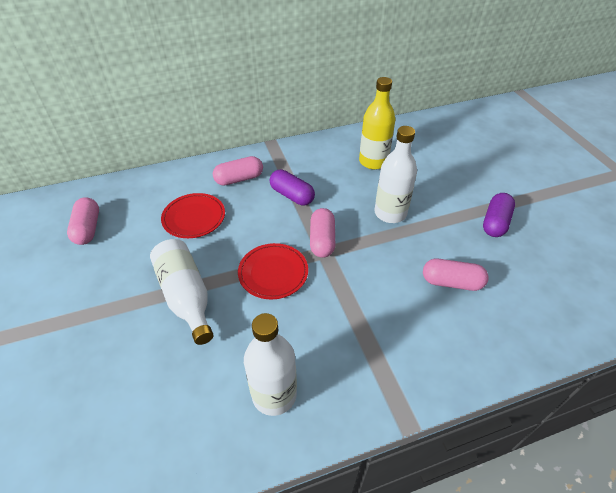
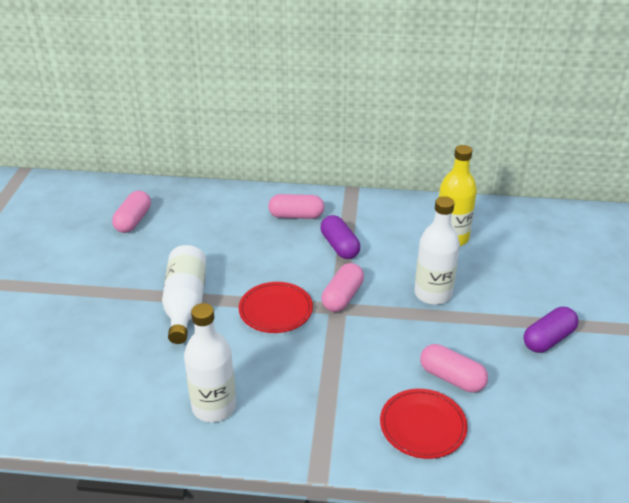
camera: 25 degrees right, 10 degrees down
red plate [161,193,225,238] -> red plate moved to [380,389,468,459]

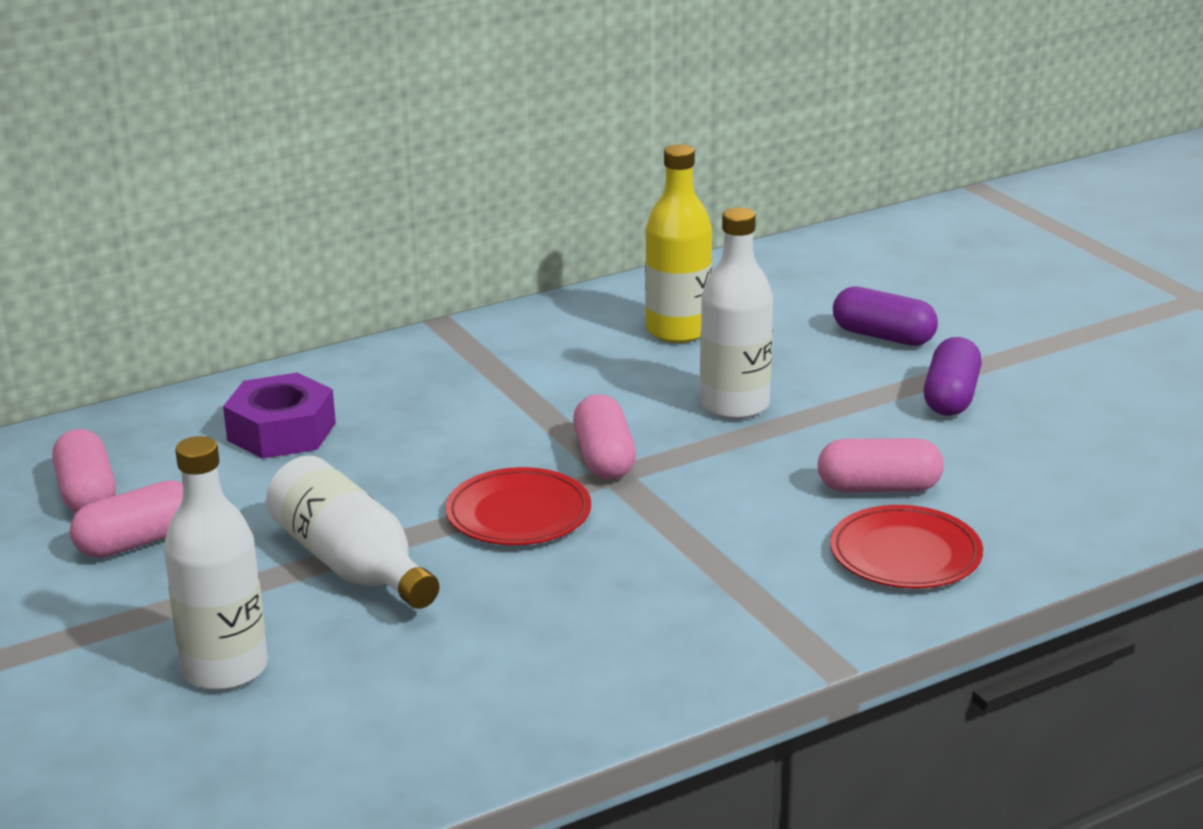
camera: 35 degrees left, 10 degrees down
white bottle [184,303,236,422] -> white bottle moved to [164,436,268,690]
pink capsule [268,194,324,219] -> pink capsule moved to [70,480,183,558]
purple capsule [321,215,360,259] -> purple capsule moved to [833,286,938,346]
none -> purple nut [223,373,336,459]

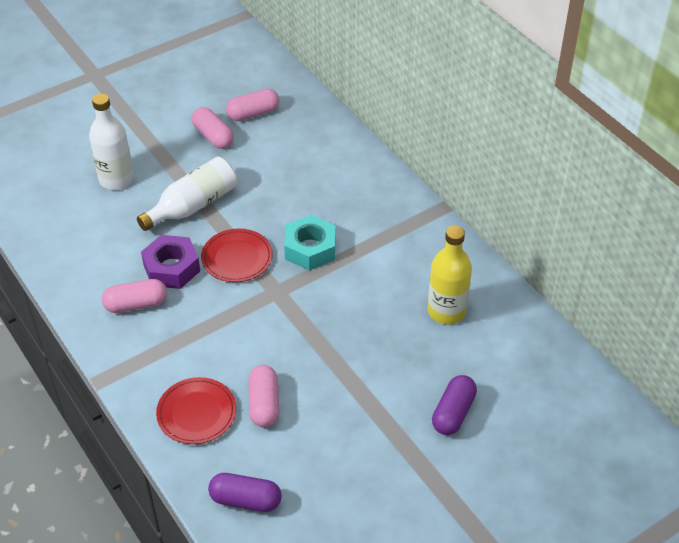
camera: 85 degrees right, 20 degrees up
purple nut [223,373,336,459] -> purple nut moved to [141,235,200,289]
pink capsule [573,394,636,480] -> pink capsule moved to [102,279,167,313]
white bottle [700,207,773,419] -> none
purple capsule [924,337,982,416] -> purple capsule moved to [208,473,282,512]
none -> turquoise nut [284,215,335,271]

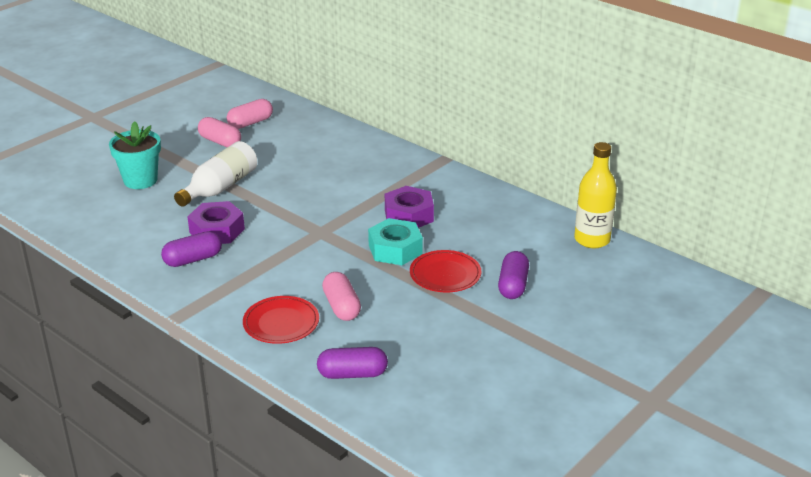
camera: 15 degrees left, 15 degrees down
white bottle [89,94,134,190] -> turquoise flower pot [109,121,161,189]
pink capsule [102,279,167,313] -> purple capsule [161,231,222,267]
red plate [201,228,273,282] -> red plate moved to [410,250,482,292]
turquoise nut [284,215,335,271] -> turquoise nut moved to [368,218,423,265]
yellow bottle [428,225,472,324] -> yellow bottle moved to [574,142,617,248]
none -> purple nut [385,186,434,228]

